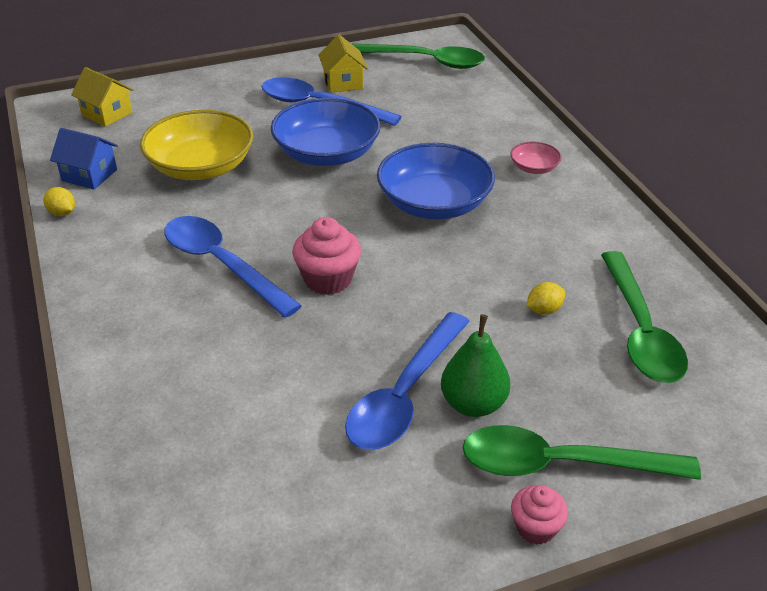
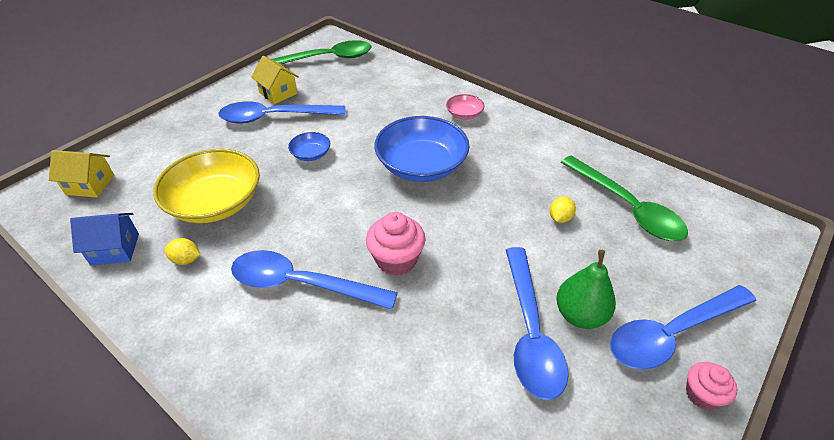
camera: 30 degrees left, 5 degrees up
yellow lemon [43,187,75,216] -> yellow lemon moved to [164,238,200,265]
blue bowl [271,98,381,166] -> blue bowl [288,132,330,161], size x0.46
green spoon [462,425,701,480] -> blue spoon [610,285,756,370]

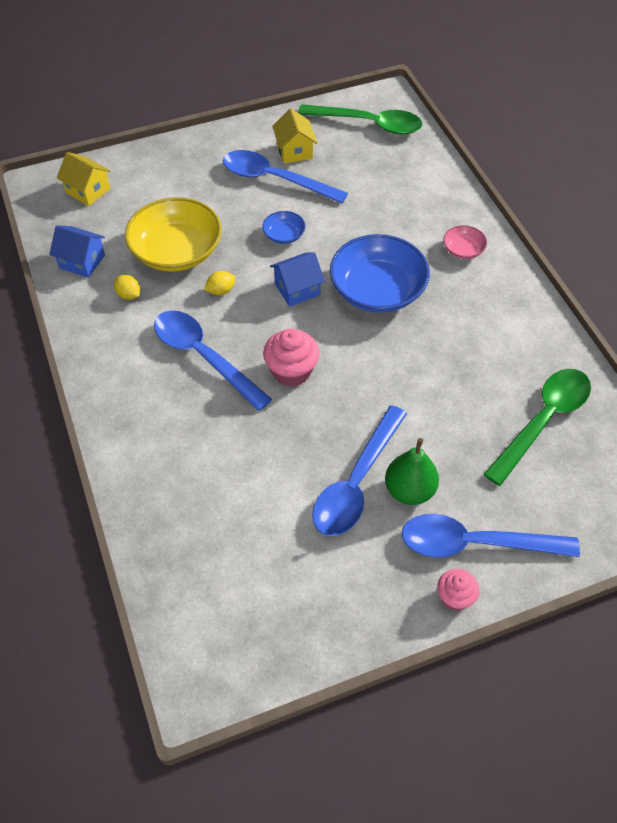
camera: 30 degrees right, 10 degrees up
yellow lemon [550,197,576,223] -> yellow lemon moved to [204,271,235,295]
green spoon [561,156,688,241] -> green spoon turned 135 degrees counterclockwise [483,369,591,486]
none -> blue house [270,252,325,307]

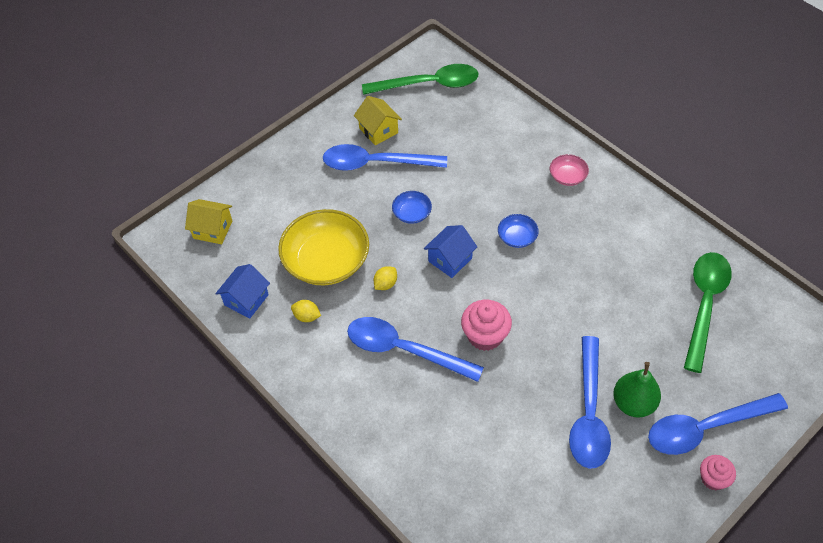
camera: 20 degrees left, 0 degrees up
blue house [49,225,105,278] -> blue house turned 60 degrees counterclockwise [215,264,270,319]
blue bowl [330,234,430,313] -> blue bowl [498,214,539,248], size x0.46

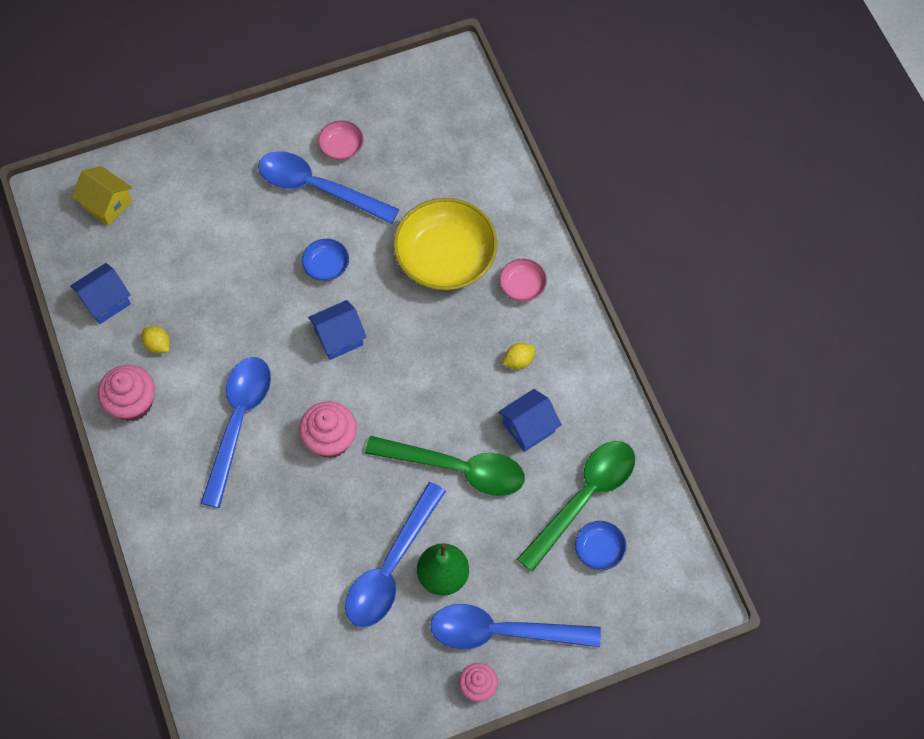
camera: 20 degrees right, 10 degrees up
yellow bowl [278,209,369,285] -> yellow bowl moved to [393,198,498,290]
blue spoon [347,317,484,382] -> blue spoon turned 60 degrees clockwise [201,357,271,508]
yellow house [354,96,402,146] -> pink bowl [318,120,364,160]
green spoon [362,64,478,95] -> green spoon moved to [365,436,525,496]
yellow lemon [374,266,397,290] -> yellow lemon moved to [503,343,535,369]
blue bowl [498,214,539,248] -> blue bowl moved to [575,521,626,570]
none -> pink cupcake [98,365,155,421]
none -> blue house [498,389,562,452]

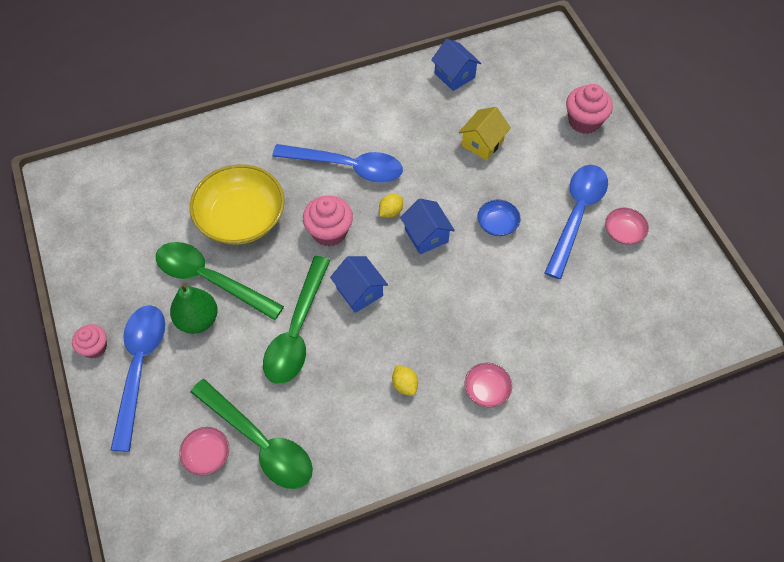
camera: 90 degrees right, 5 degrees down
yellow house [72,166,132,226] -> yellow house moved to [459,107,511,160]
pink cupcake [98,365,155,421] -> pink cupcake moved to [566,84,613,134]
yellow lemon [142,326,170,353] -> yellow lemon moved to [379,194,403,218]
blue spoon [345,482,446,627] -> green spoon [156,242,284,320]
yellow bowl [393,198,498,290] -> yellow bowl moved to [190,164,285,245]
blue house [498,389,562,452] -> blue house moved to [330,256,388,313]
blue bowl [575,521,626,570] -> pink bowl [179,427,229,475]

